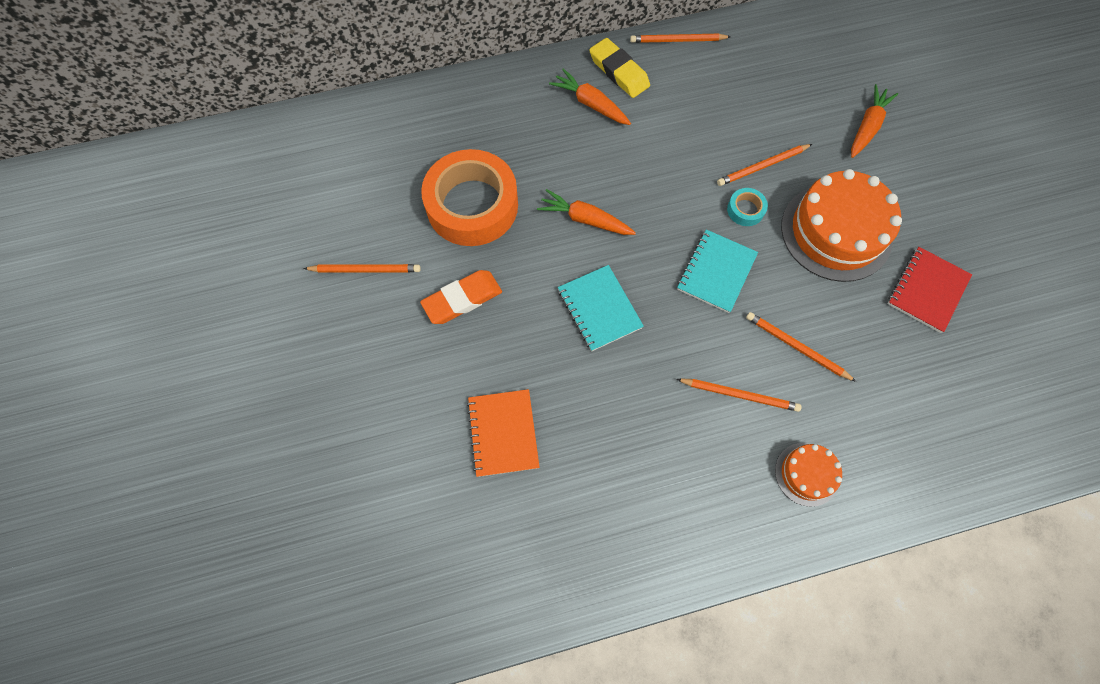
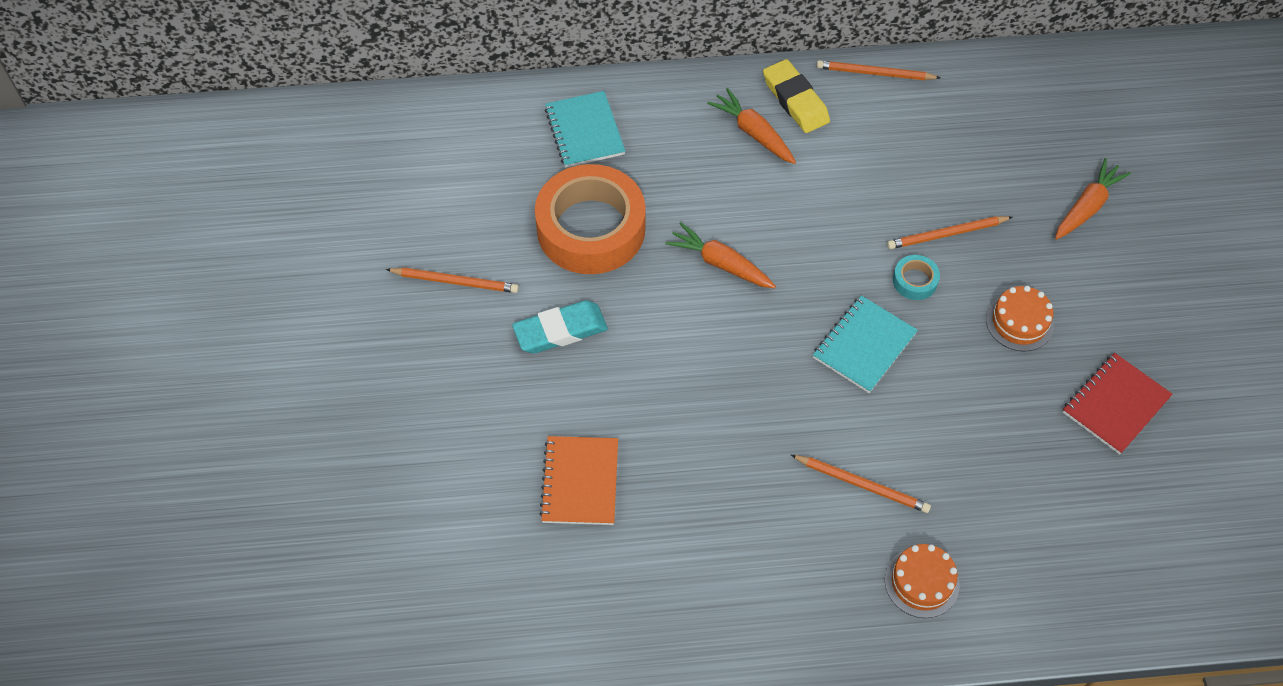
camera: 10 degrees right, 10 degrees down
orange eraser [420,270,502,324] -> turquoise eraser [512,300,608,354]
turquoise notebook [558,265,644,351] -> turquoise notebook moved to [545,91,625,168]
orange pencil [746,312,856,382] -> none
orange cake [781,169,902,282] -> orange cake [986,286,1054,351], size x0.50

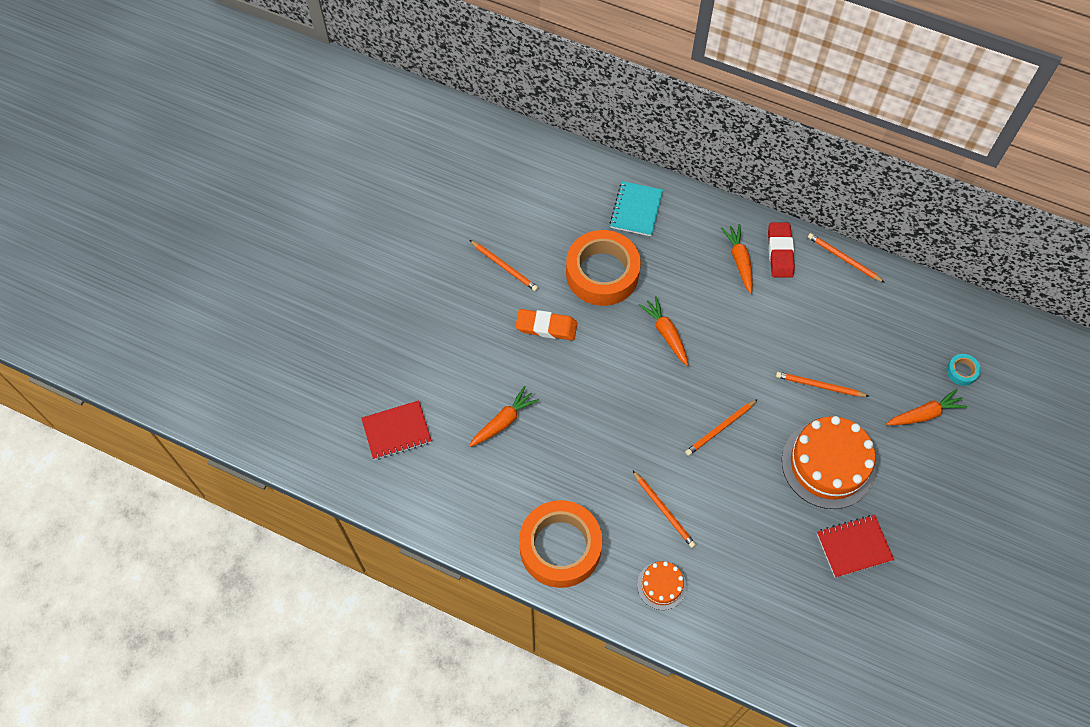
camera: 30 degrees right, 5 degrees up
turquoise eraser [512,300,608,354] -> orange eraser [515,309,577,340]
orange notebook [539,436,618,525] -> orange carrot [469,386,539,447]
yellow eraser [763,59,830,133] -> red eraser [768,223,795,277]
turquoise notebook [813,295,918,393] -> orange pencil [685,399,758,456]
turquoise tape [893,255,940,300] -> turquoise tape moved to [947,354,981,386]
orange cake [986,286,1054,351] -> orange cake [782,416,876,509], size x1.98
none -> red notebook [361,400,432,460]
none -> orange tape [519,500,603,588]

